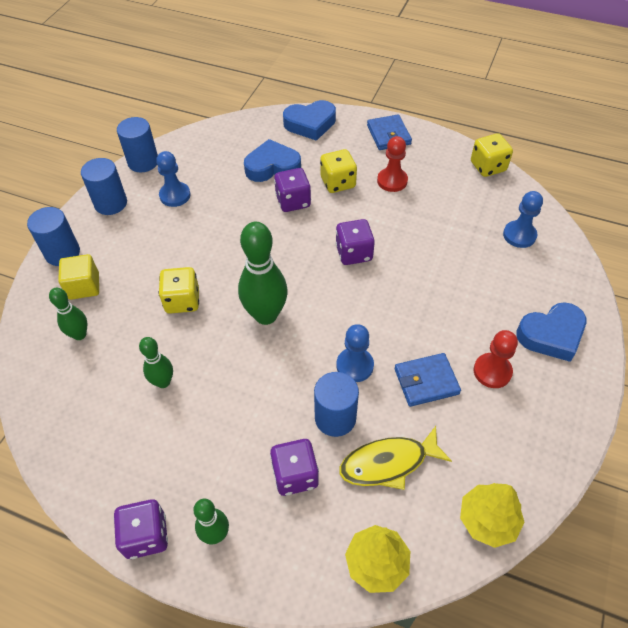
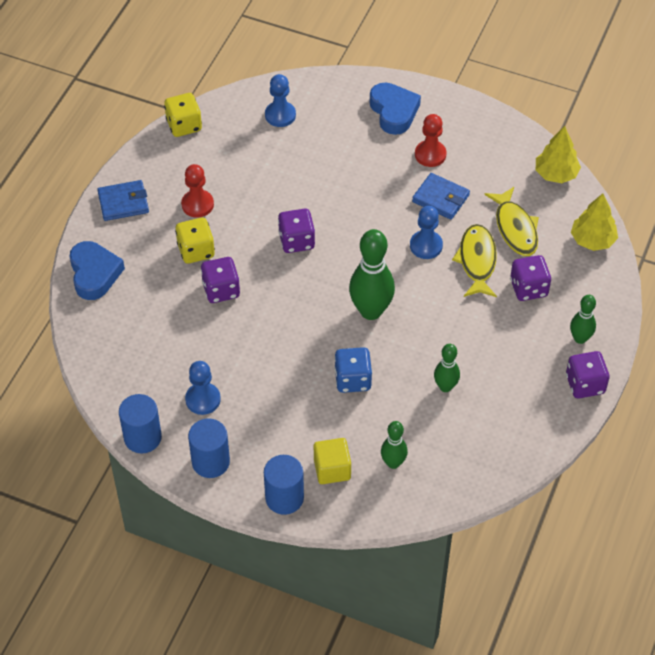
camera: 90 degrees left, 0 degrees up
yellow dice [158,267,199,314] -> blue dice [334,347,372,393]
blue heart [244,139,301,182] -> none
blue cylinder [314,372,359,437] -> yellow fish [452,224,497,297]
blue wallet [394,353,461,407] -> blue wallet turned 45 degrees counterclockwise [412,173,470,220]

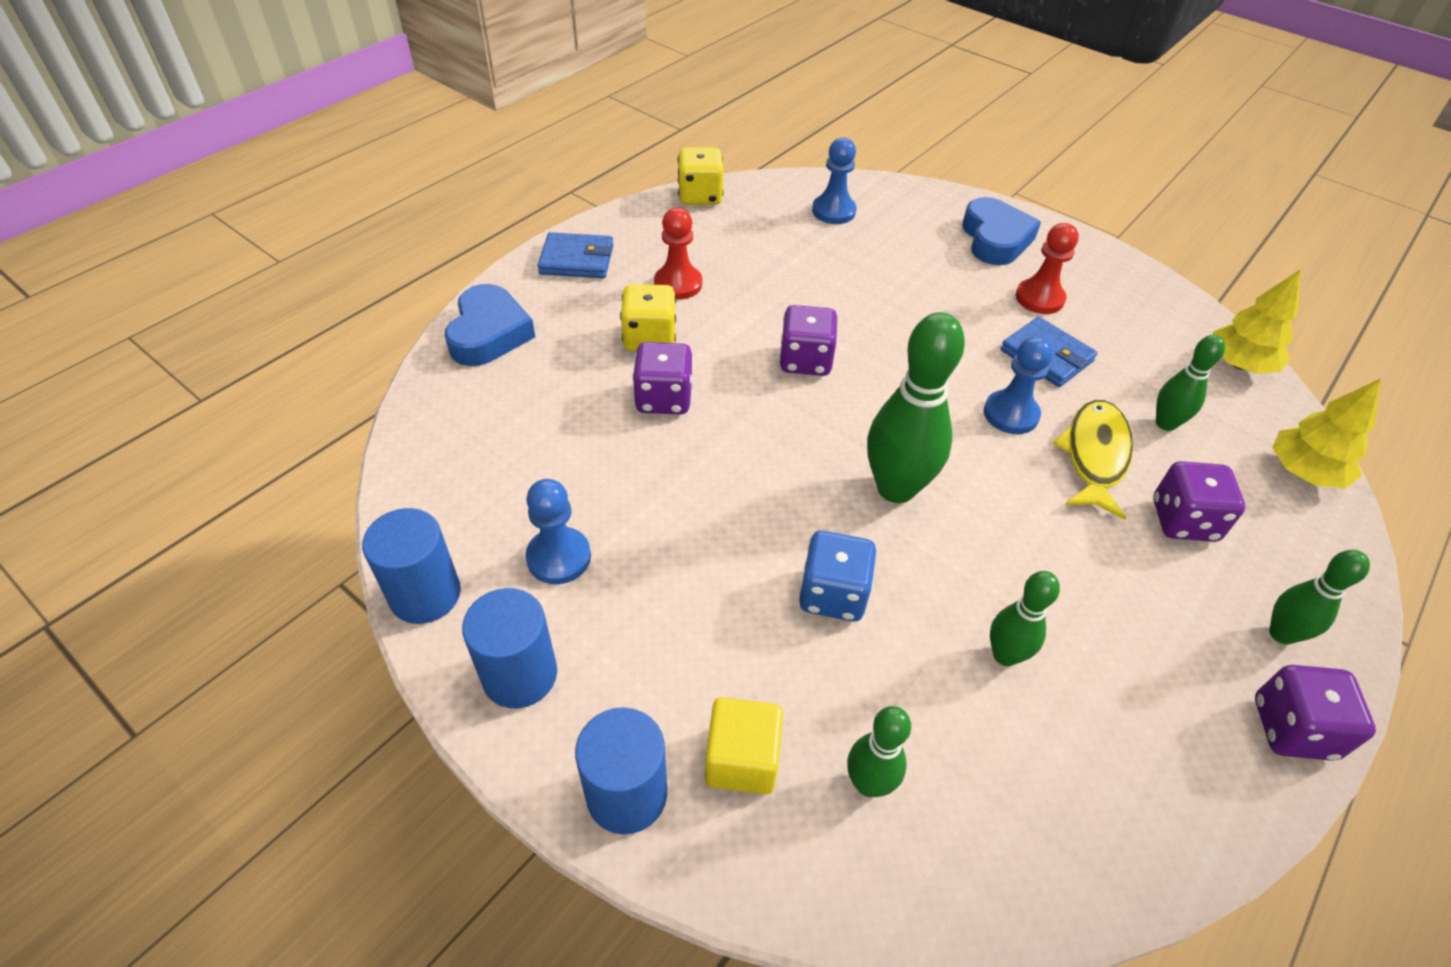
camera: 15 degrees right, 5 degrees down
yellow fish [485,187,539,256] -> green bowling pin [1156,335,1225,431]

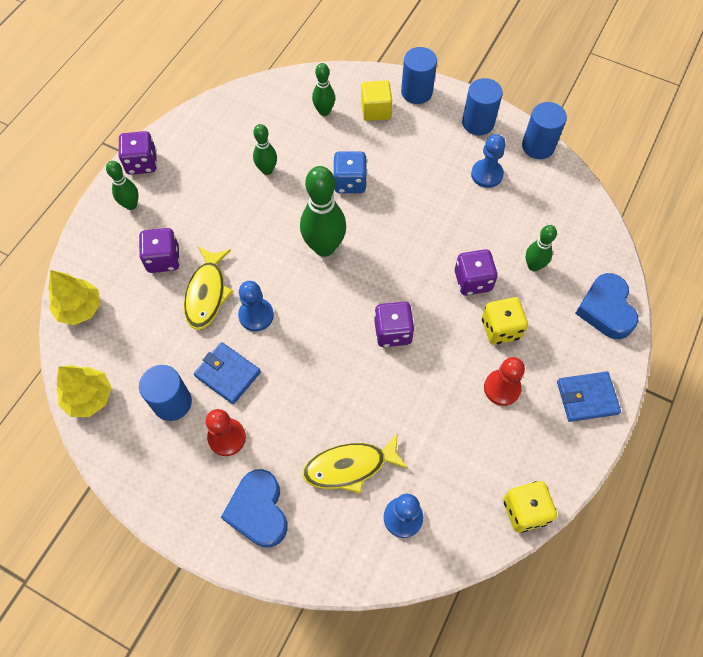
camera: 170 degrees right, 15 degrees up
green bowling pin [1156,335,1225,431] -> green bowling pin moved to [526,225,557,271]
none -> blue cylinder [139,365,192,421]
none -> yellow fish [302,433,408,493]

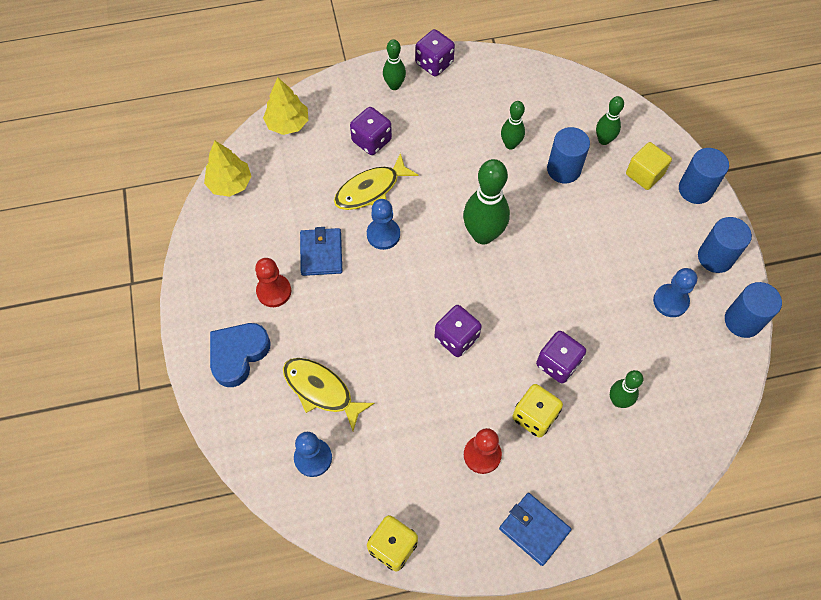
camera: 50 degrees right, 0 degrees up
blue cylinder [139,365,192,421] -> blue cylinder moved to [547,127,590,184]
blue dice [333,151,367,193] -> none
blue heart [575,273,638,339] -> none

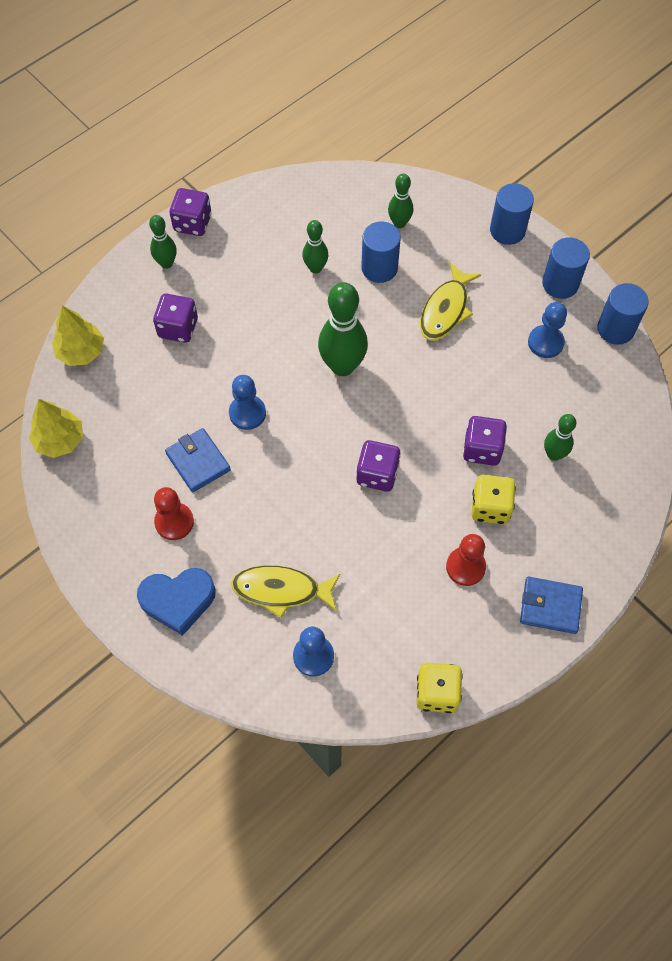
camera: 30 degrees left, 0 degrees up
blue heart [210,323,271,387] -> blue heart turned 105 degrees counterclockwise [137,568,216,636]
yellow fish [334,153,418,210] -> yellow fish moved to [420,263,481,341]
yellow cube [626,142,672,190] -> none

